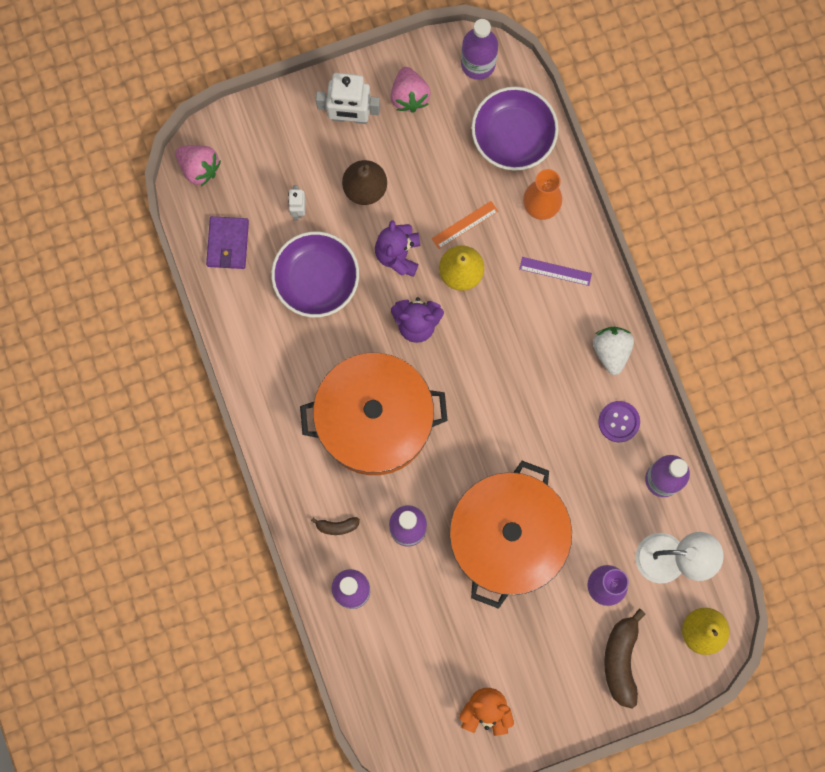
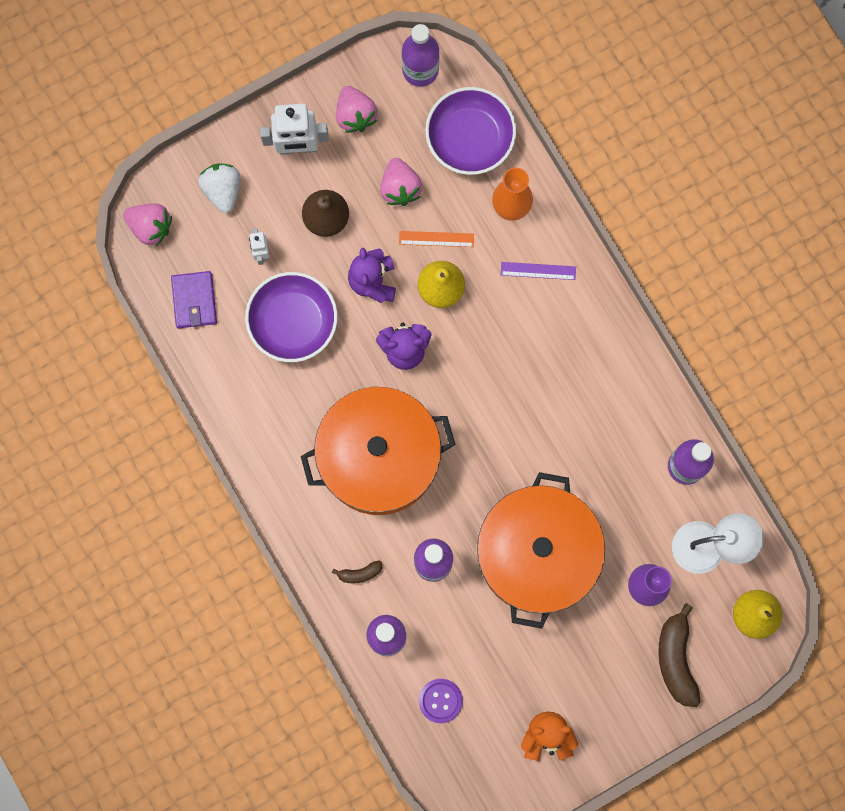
camera: 10 degrees left, 0 degrees up
orange ruler [432,201,498,249] -> orange ruler turned 45 degrees clockwise [399,231,474,247]
white strawberry [593,327,634,375] -> white strawberry moved to [198,163,240,213]
purple button [598,401,640,443] -> purple button moved to [419,679,463,723]
none -> pink strawberry [380,158,422,206]

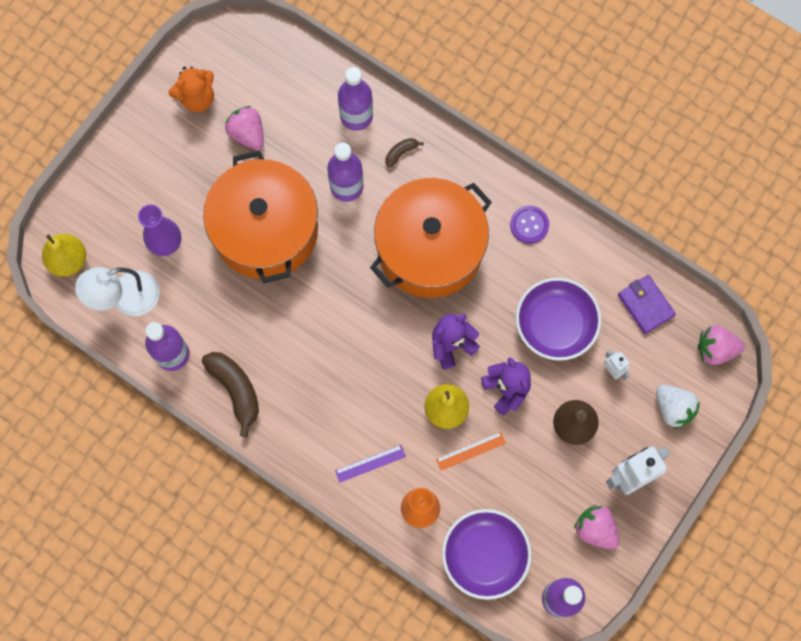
camera: 155 degrees right, 5 degrees down
pink strawberry [380,158,422,206] -> pink strawberry moved to [225,106,264,150]
purple button [419,679,463,723] -> purple button moved to [510,206,549,244]
brown banana [658,603,701,707] -> brown banana moved to [202,352,259,437]

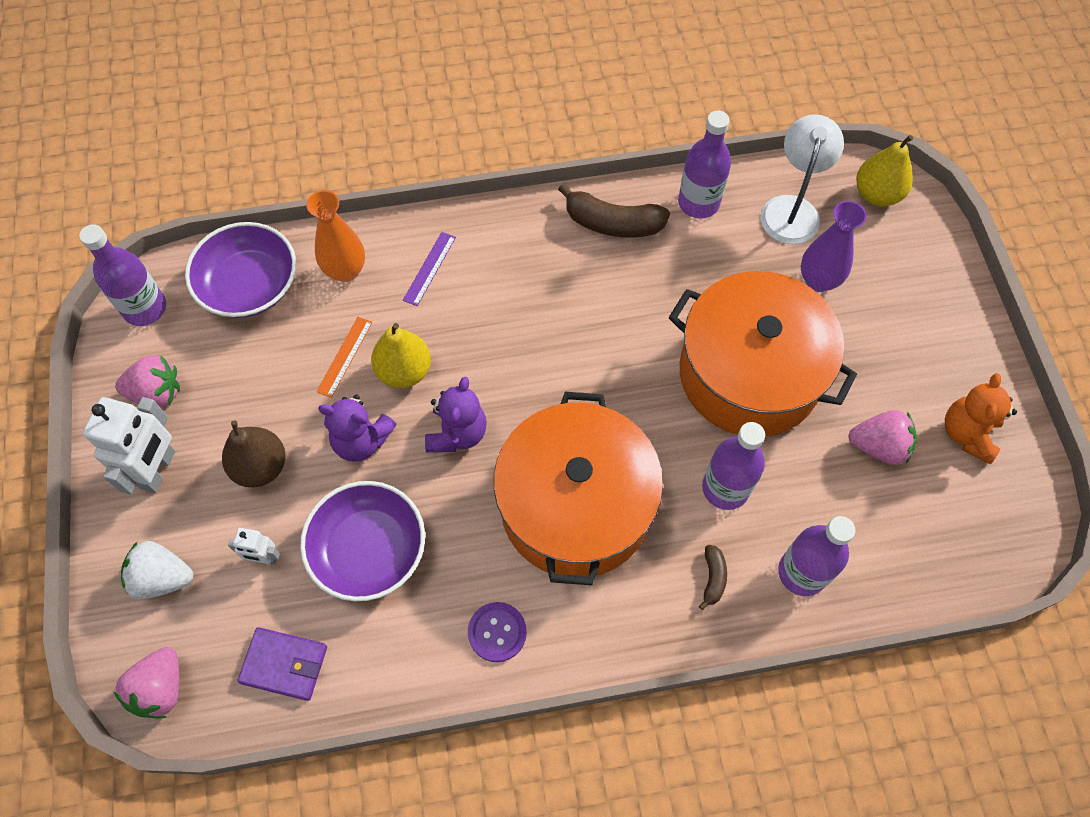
camera: 135 degrees right, 10 degrees down
pink strawberry [698,325,745,365] -> pink strawberry turned 150 degrees clockwise [114,647,179,718]

